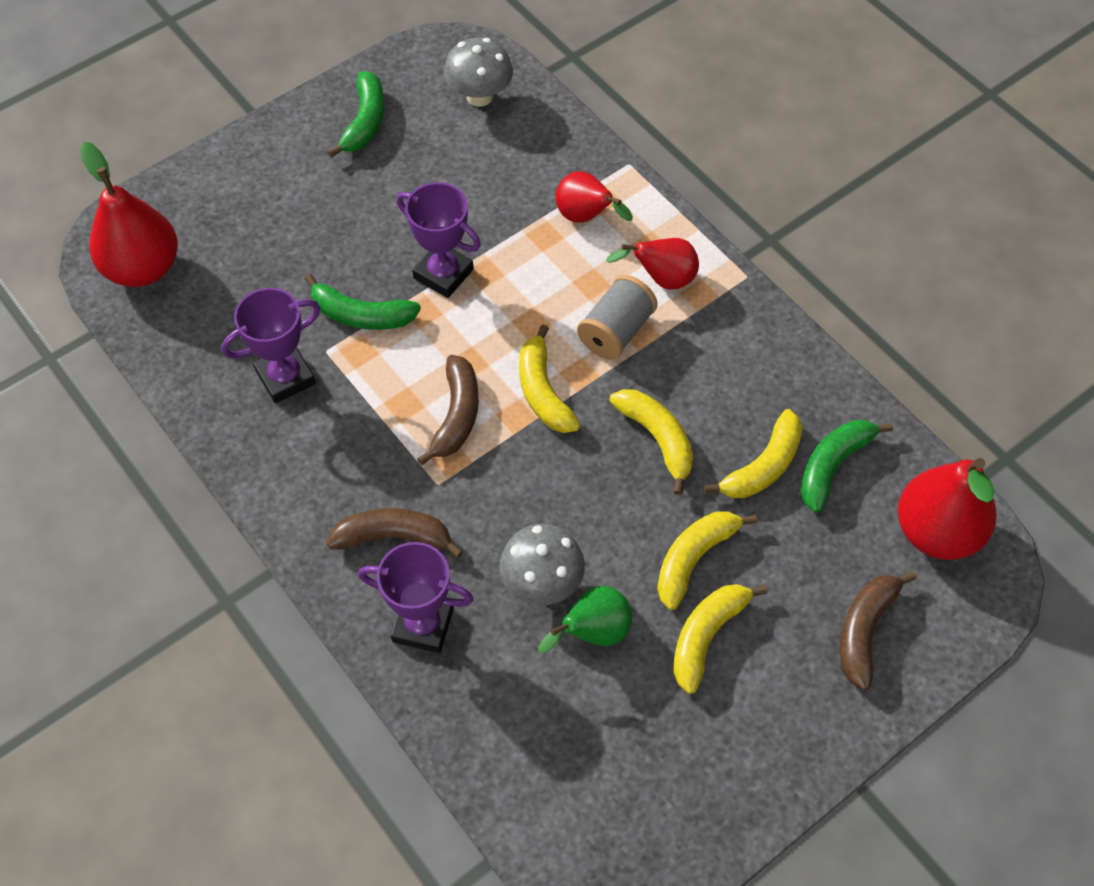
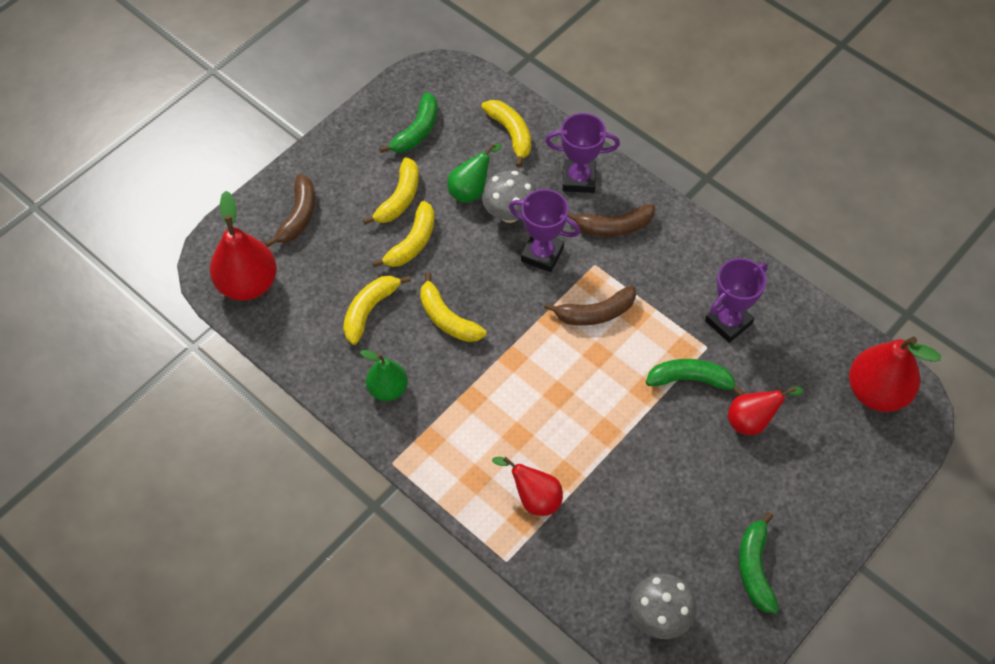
camera: 170 degrees right, 0 degrees up
purple trophy [397,182,481,298] -> purple trophy moved to [509,189,580,272]
brown banana [417,355,479,465] -> brown banana turned 105 degrees counterclockwise [544,286,636,326]
yellow banana [519,325,581,433] -> yellow banana moved to [481,100,531,167]
grey spool [577,275,658,360] -> none
red pear [606,238,699,290] -> red pear moved to [728,387,803,435]
green banana [801,420,893,513] -> green banana moved to [379,92,437,153]
none -> green pear [360,350,408,401]

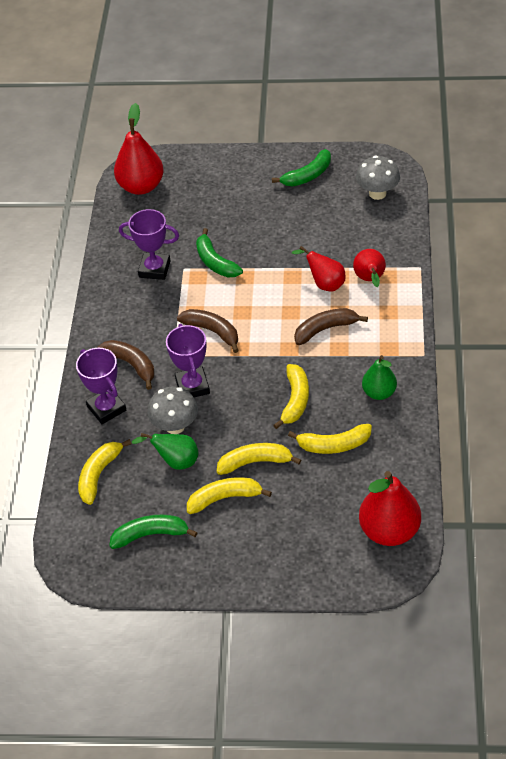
camera: 125 degrees left, 10 degrees down
brown banana [265,174,315,247] -> brown banana moved to [294,308,368,345]
red pear [728,387,803,435] -> red pear moved to [292,246,346,291]

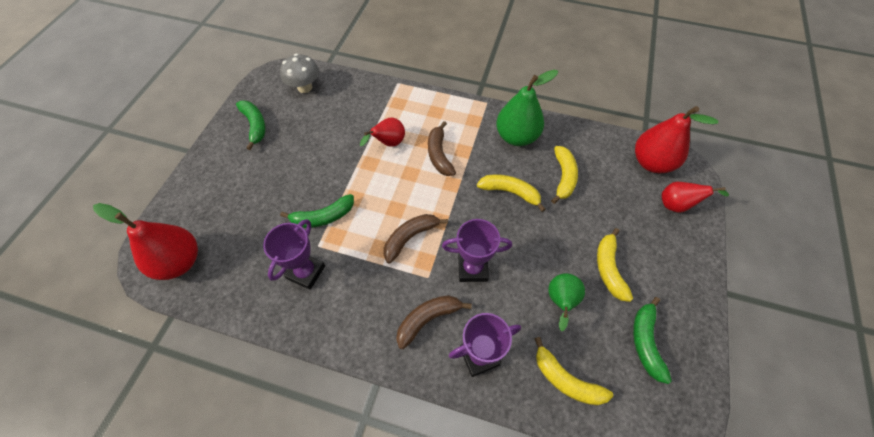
camera: 80 degrees left, 10 degrees up
grey mushroom [147,386,198,434] -> none
yellow banana [217,443,301,475] -> none
red pear [353,249,386,287] -> red pear moved to [662,182,729,213]
green pear [362,355,397,400] -> green pear [496,70,558,146], size x1.64

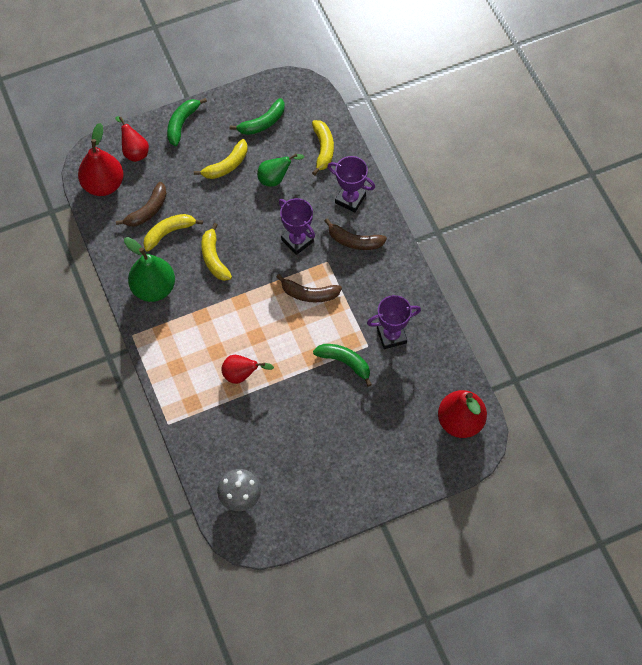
camera: 130 degrees left, 5 degrees up
green banana [236,100,266,150] -> green banana moved to [167,98,207,146]
brown banana [428,121,456,176] -> brown banana moved to [116,182,167,227]

